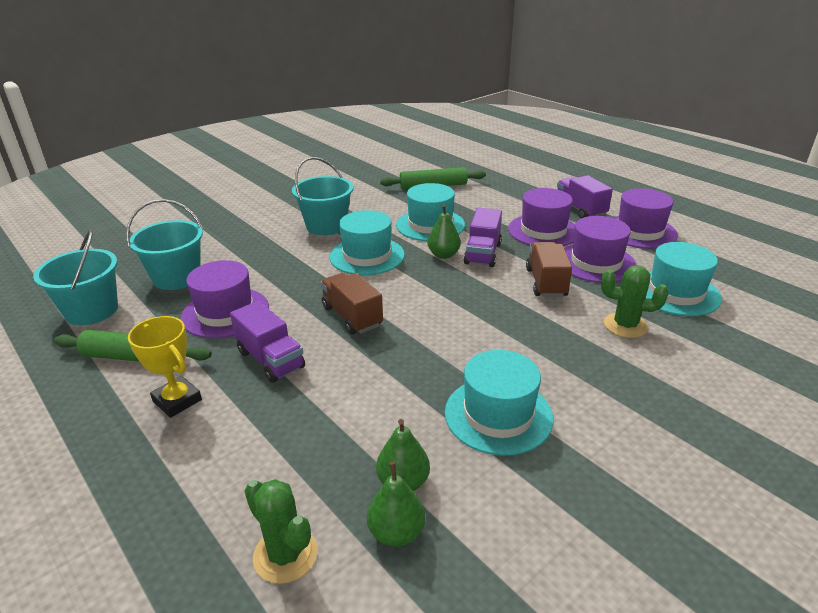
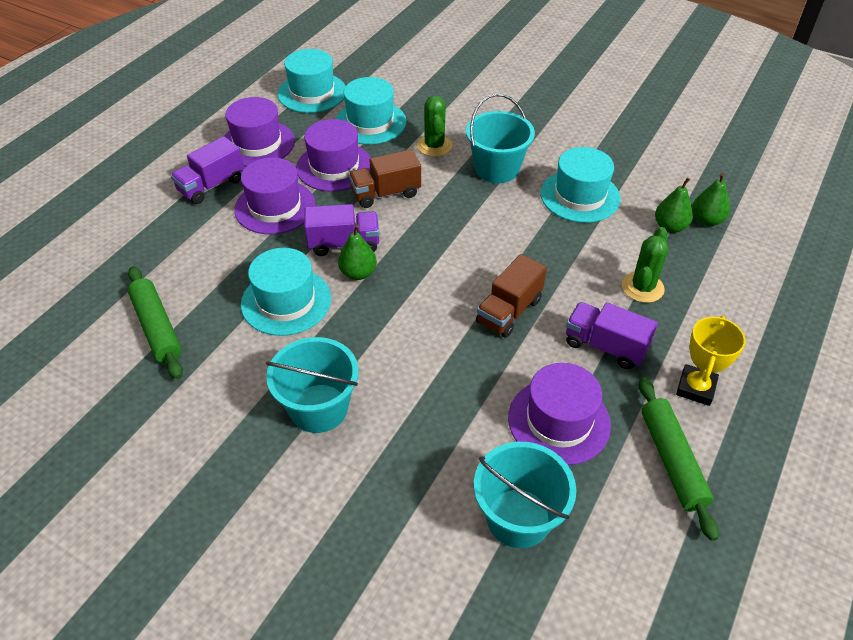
camera: 110 degrees left, 15 degrees up
turquoise bucket [33,230,118,325] -> turquoise bucket moved to [466,94,535,183]
purple truck [230,301,305,383] -> purple truck turned 90 degrees counterclockwise [566,302,658,369]
green cactus [244,479,318,584] -> green cactus moved to [622,227,668,303]
turquoise hat [330,210,405,275] -> turquoise hat moved to [277,49,346,113]

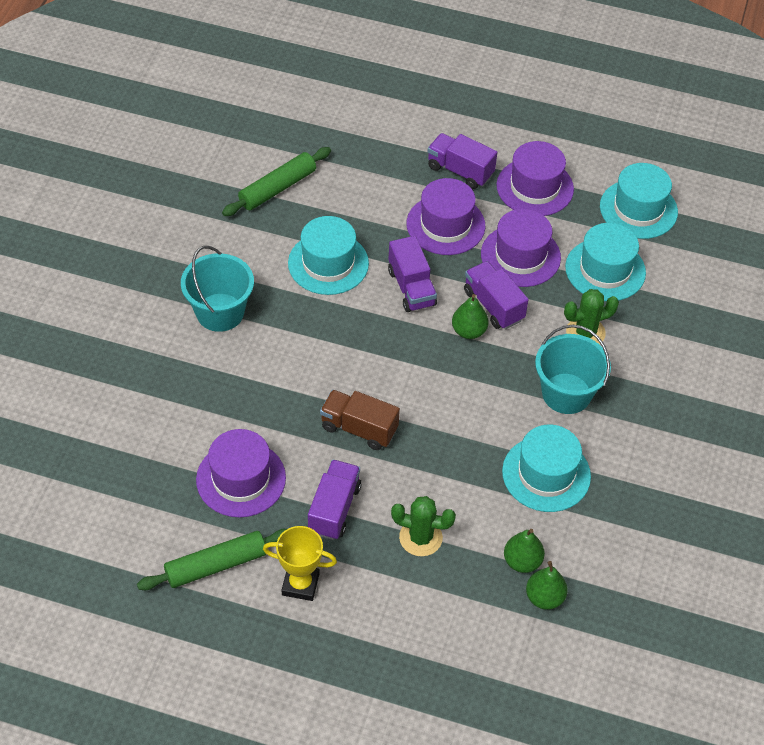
camera: 75 degrees right, 5 degrees up
green pear [338,225,377,280] -> green pear moved to [452,294,489,339]
brown truck [349,149,421,208] -> purple truck [464,261,529,329]
turquoise bucket [474,442,576,548] -> none

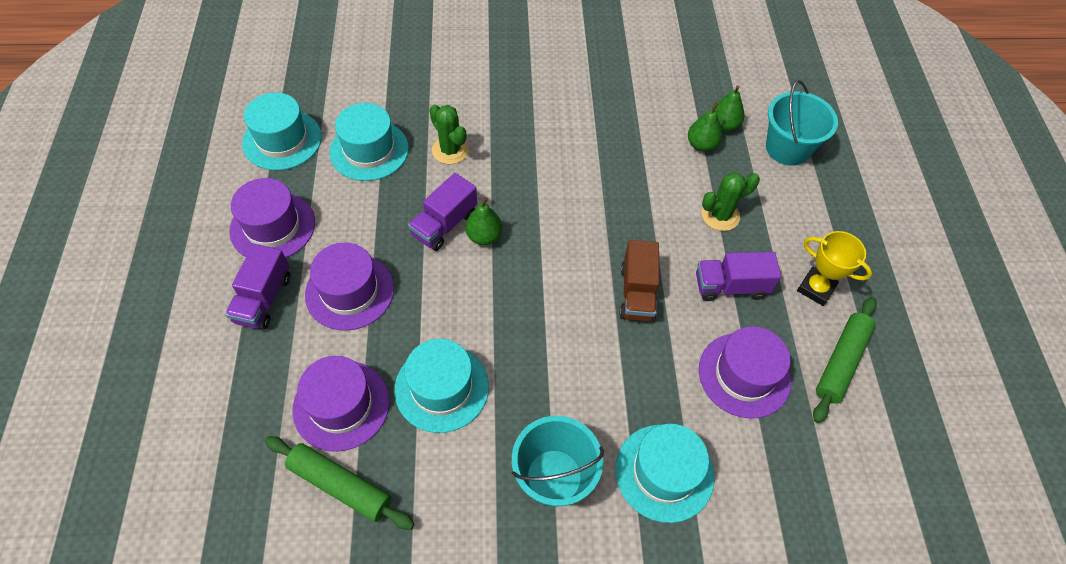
camera: 110 degrees left, 5 degrees up
green rolling pin [137,529,287,590] -> green rolling pin turned 75 degrees clockwise [813,297,877,423]
yellow trophy [263,526,337,601] -> yellow trophy turned 45 degrees counterclockwise [797,231,872,306]
purple truck [388,236,437,312] -> none
green cactus [391,496,456,556] -> green cactus turned 75 degrees clockwise [702,172,760,231]
purple hat [481,209,561,287] -> purple hat moved to [292,356,390,452]
turquoise hat [502,425,591,512] -> turquoise hat moved to [615,424,715,523]
turquoise bucket [535,325,611,414] -> turquoise bucket moved to [766,80,838,166]

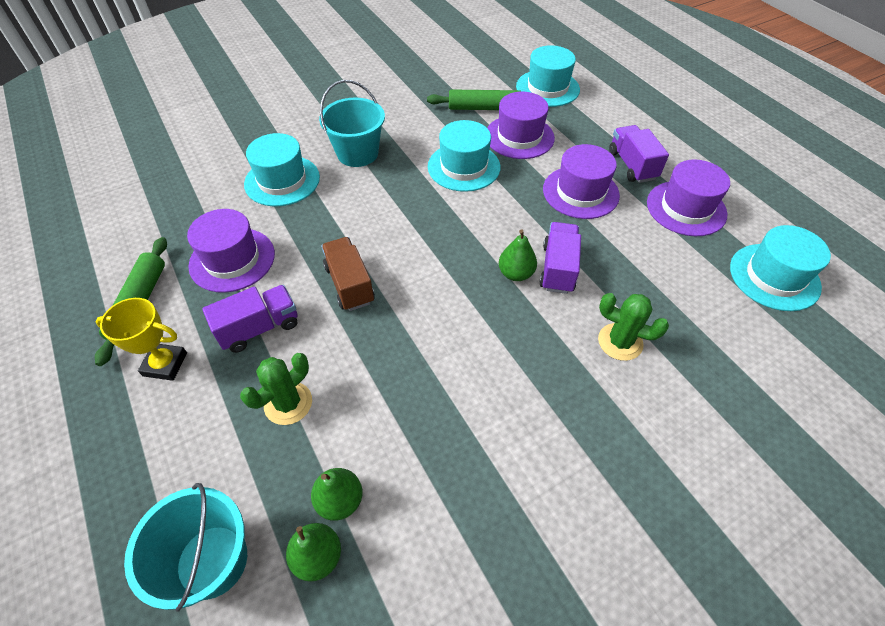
camera: 155 degrees right, 5 degrees down
turquoise hat [330,103,409,181] -> turquoise hat moved to [516,45,580,107]

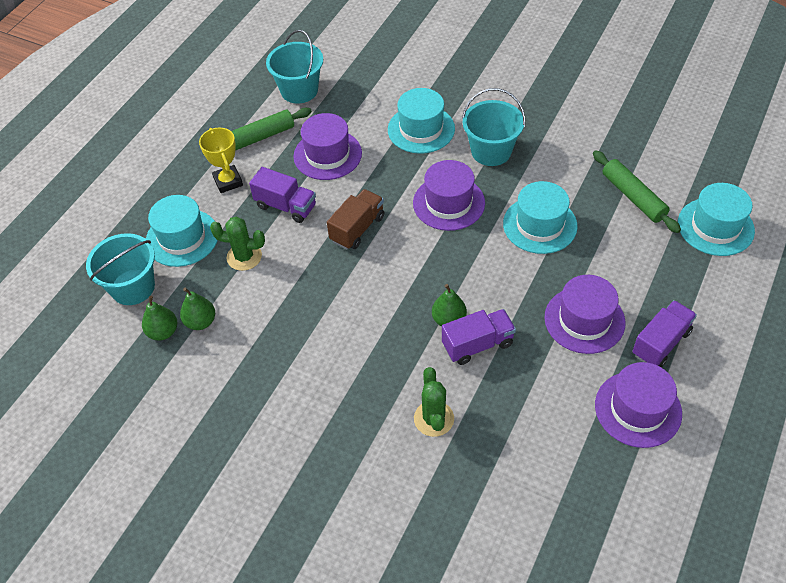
camera: 60 degrees right, 0 degrees up
purple hat [487,92,555,159] -> purple hat moved to [413,160,485,231]
turquoise hat [730,225,831,311] -> turquoise hat moved to [146,195,218,267]
none -> turquoise bucket [266,30,323,104]

